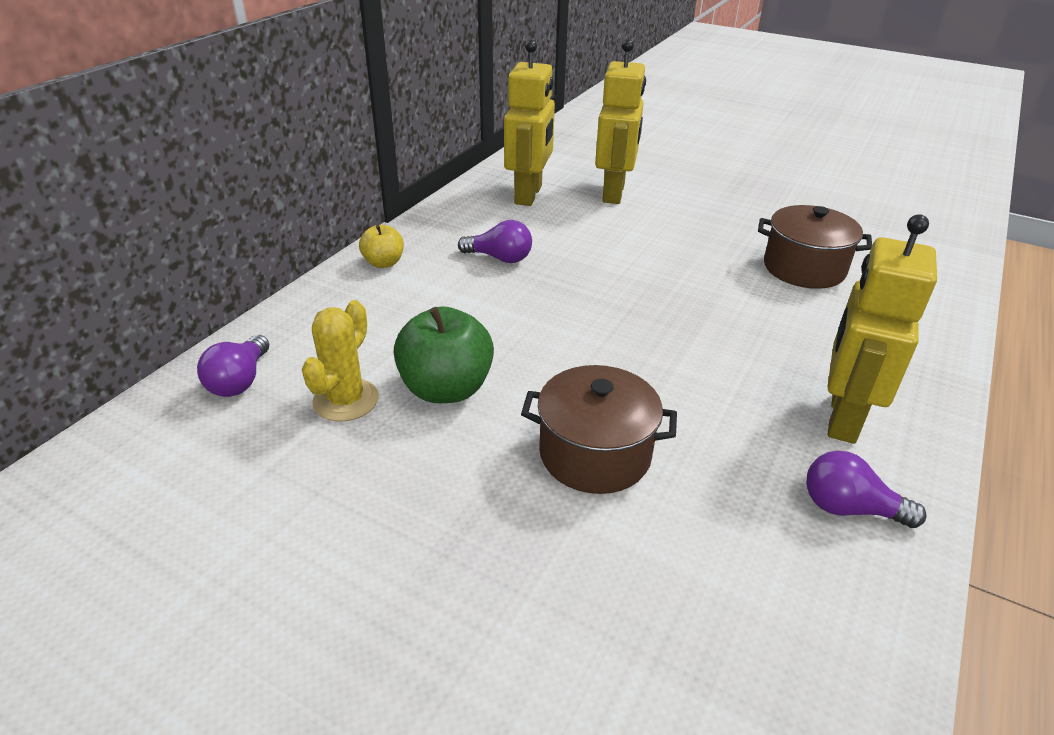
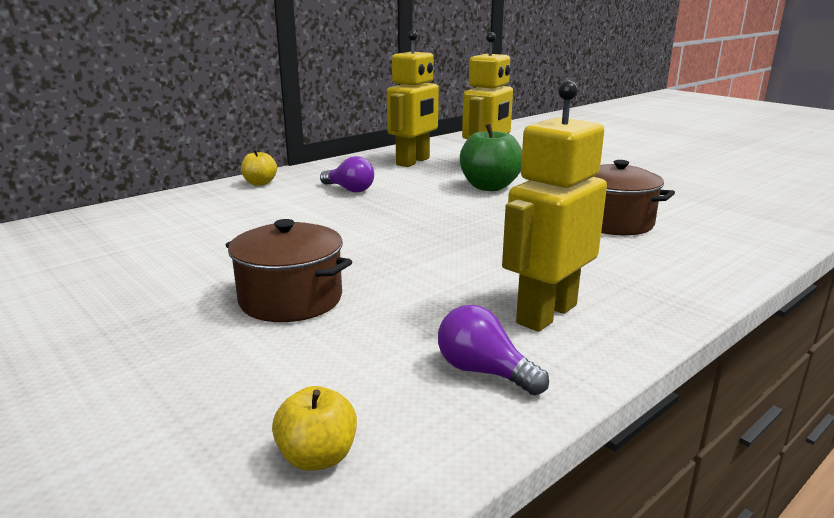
camera: 20 degrees right, 15 degrees down
purple light bulb [197,335,269,397] -> none
yellow cactus [302,300,379,421] -> none
green apple [393,306,494,403] -> green apple moved to [460,124,522,191]
none -> yellow apple [272,386,357,471]

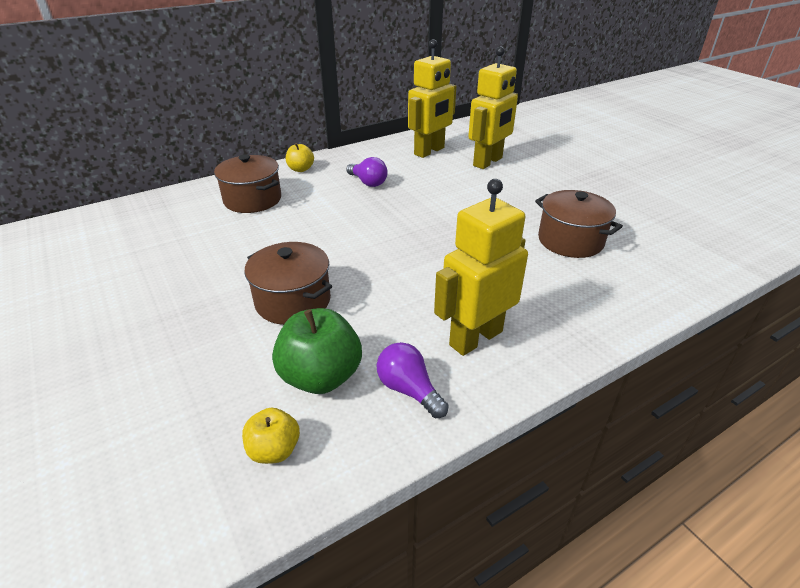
camera: 10 degrees right, 15 degrees up
green apple [460,124,522,191] -> green apple moved to [272,308,362,394]
none -> brown pot [214,154,281,213]

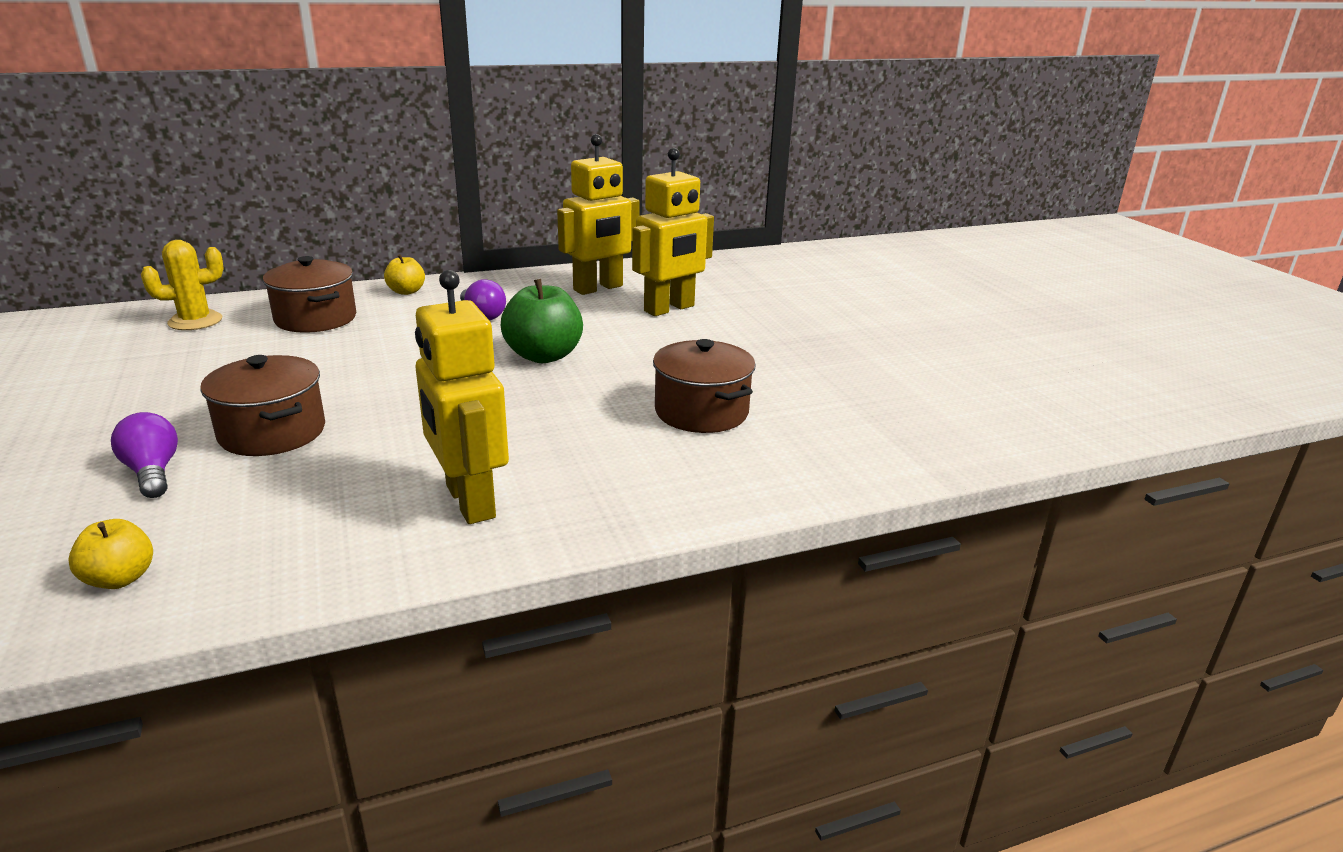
camera: 10 degrees right, 10 degrees down
green apple [272,308,362,394] -> green apple moved to [501,279,583,363]
purple light bulb [377,342,449,418] -> purple light bulb moved to [111,412,178,498]
yellow robot [434,179,528,356] -> yellow robot turned 90 degrees counterclockwise [415,270,509,524]
none -> yellow cactus [141,240,224,330]

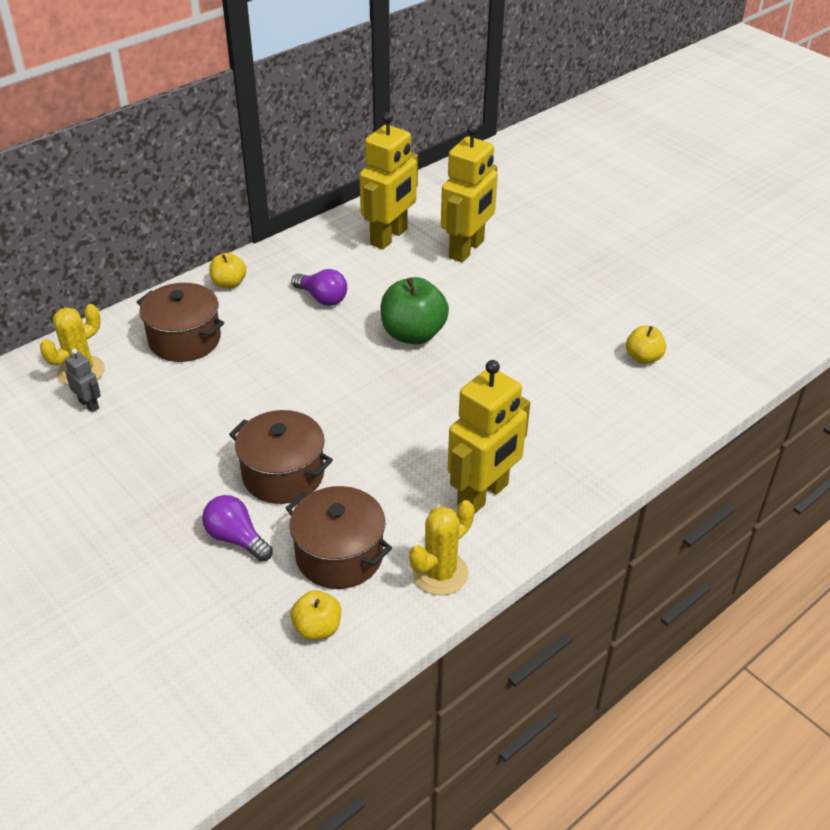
camera: 20 degrees left, 15 degrees up
yellow robot [415,270,509,524] -> yellow robot turned 90 degrees counterclockwise [448,360,530,514]
brown pot [653,339,756,433] -> brown pot moved to [286,486,392,589]
none -> grey robot [65,349,101,412]
none -> yellow cactus [409,500,475,595]
none -> yellow apple [626,326,666,364]

